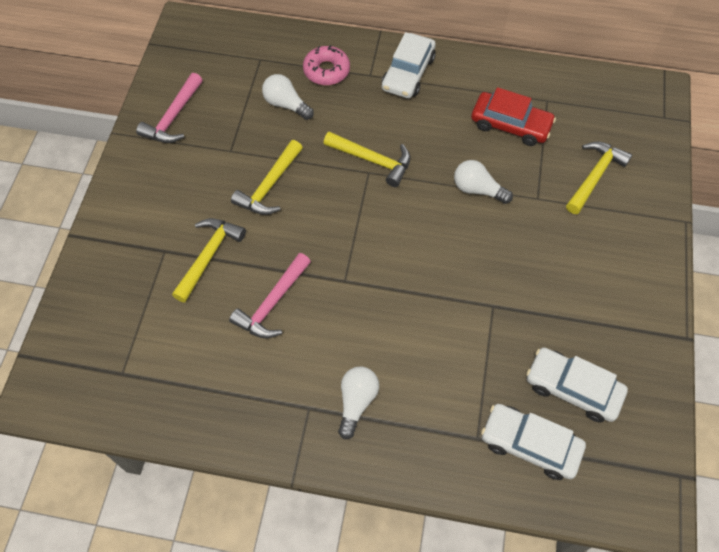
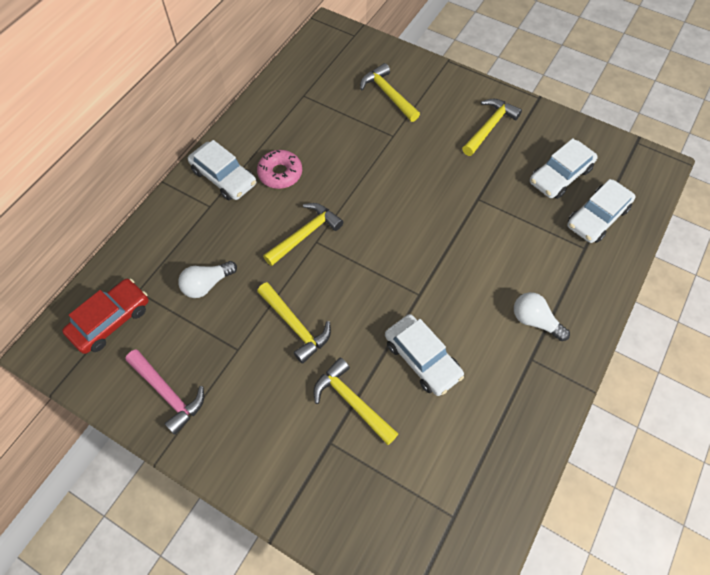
camera: 70 degrees left, 0 degrees up
pink hammer [229,253,311,338] -> white car [385,314,464,396]
pink donut [303,45,350,85] -> pink donut moved to [257,150,302,189]
white light bulb [454,160,513,204] -> none
red car [471,87,556,146] -> red car moved to [62,279,149,354]
none -> yellow hammer [462,99,522,156]

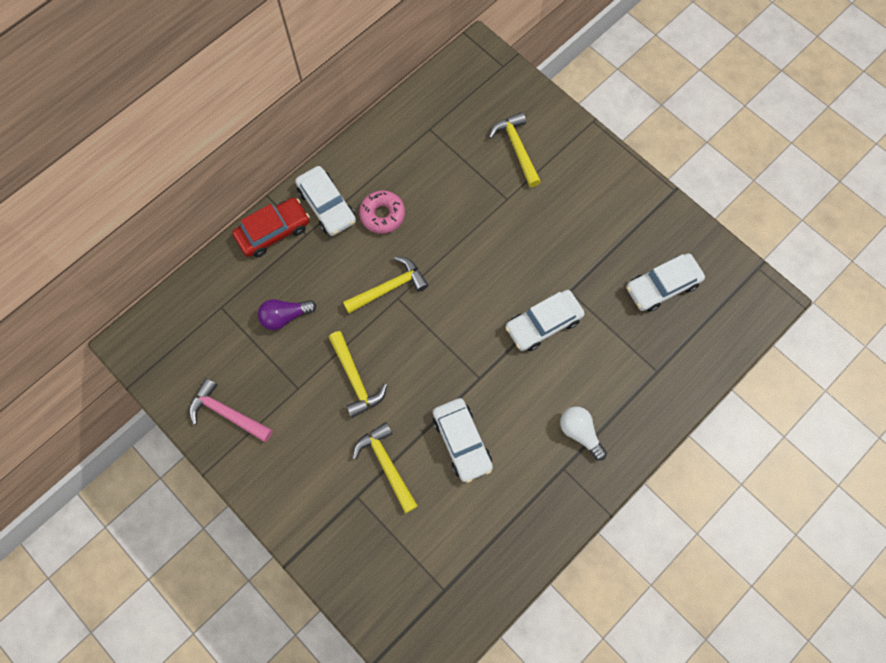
camera: 15 degrees right, 10 degrees up
red car [62,279,149,354] -> red car moved to [232,198,310,257]
pink hammer [125,349,204,435] -> pink hammer turned 150 degrees clockwise [189,378,273,442]
white light bulb [178,261,237,298] -> purple light bulb [258,299,316,330]
yellow hammer [462,99,522,156] -> none
white car [567,179,636,243] -> white car moved to [505,290,585,351]

